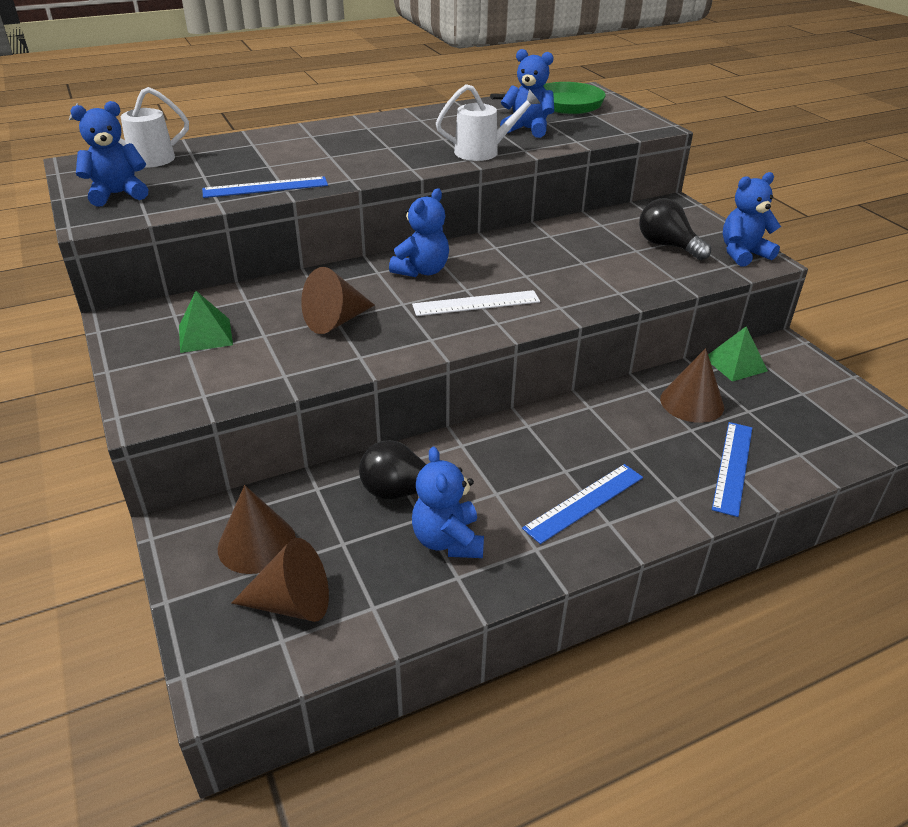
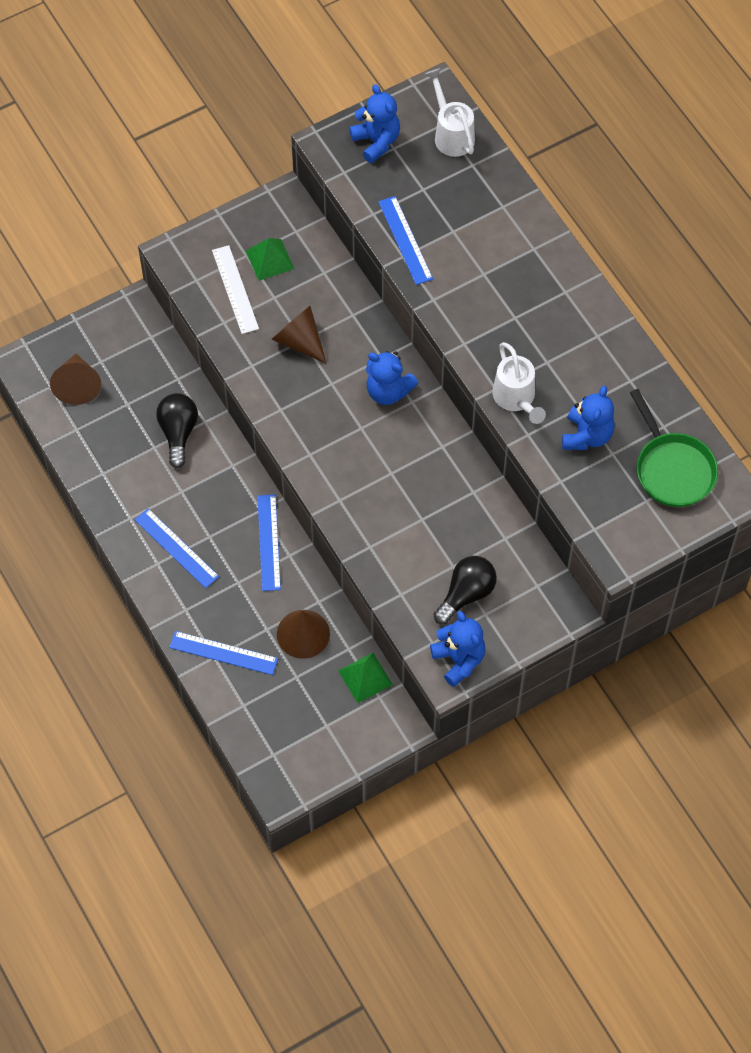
camera: 85 degrees right, 25 degrees up
brown cone [218,485,296,574] -> none
white ruler [412,290,540,316] -> white ruler moved to [212,245,259,334]
blue teddy bear [412,447,484,558] -> none
none -> blue ruler [257,495,281,591]

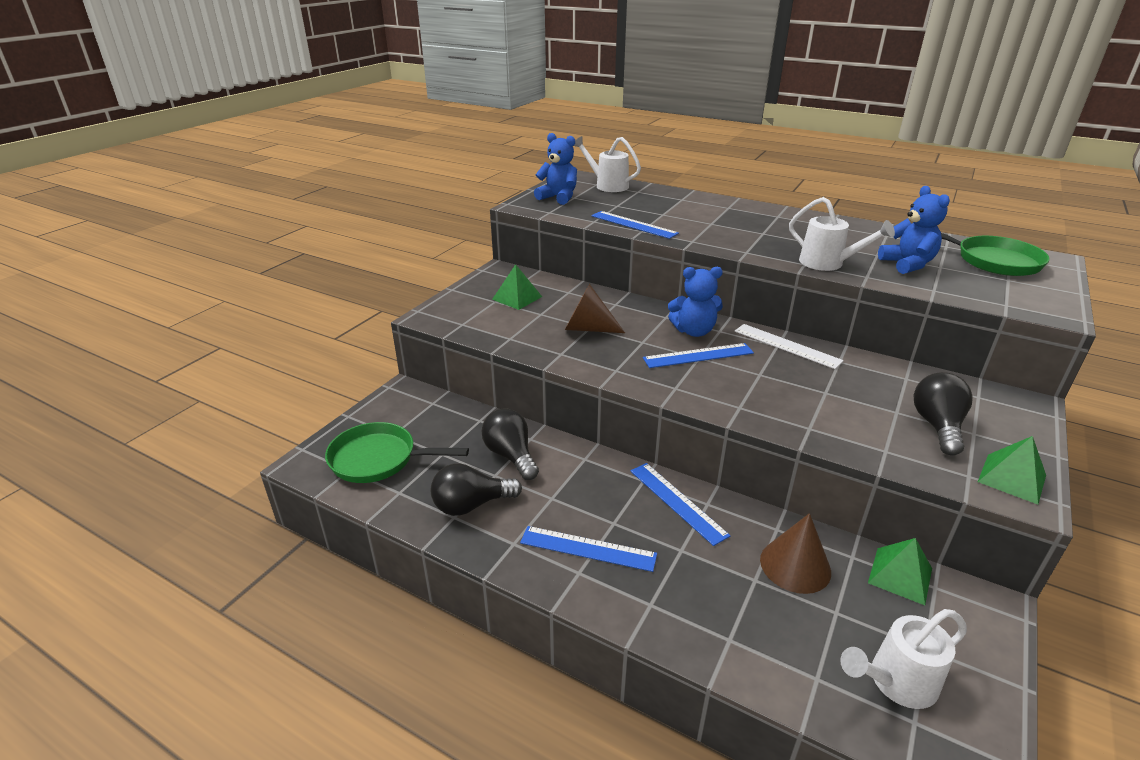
camera: 30 degrees left, 30 degrees down
brown cone [50,354,101,405] -> green pan [325,422,469,483]
blue ruler [169,631,278,675] -> blue ruler moved to [643,343,754,368]
white ruler [212,245,259,334] -> white ruler moved to [735,324,844,369]
blue teddy bear [430,611,486,687] -> green pyramid [978,436,1046,505]
none -> black light bulb [431,463,522,516]
none -> white watering can [840,609,967,709]

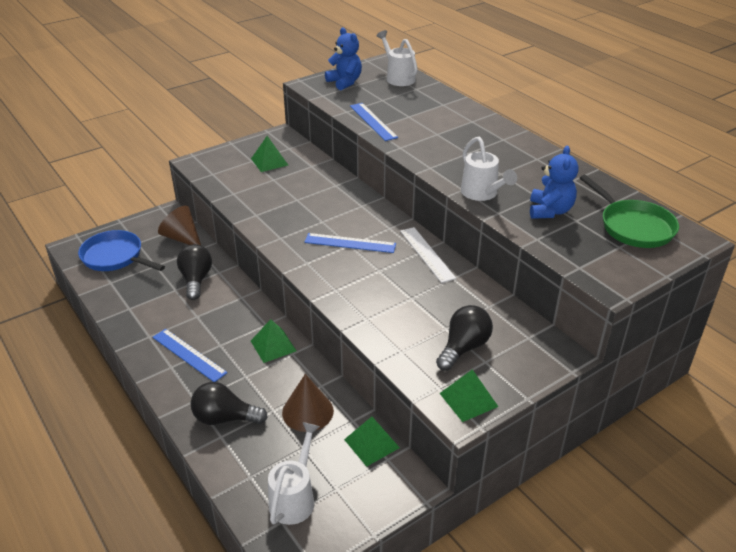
camera: 25 degrees right, 5 degrees up
green pan [325,422,469,483] -> blue pan [78,230,165,271]
black light bulb [431,463,522,516] -> black light bulb moved to [191,382,268,425]
brown cone [565,284,625,333] -> brown cone moved to [158,206,201,245]
blue ruler [630,463,731,546] -> green pyramid [251,319,296,363]
blue teddy bear [668,267,723,337] -> none
white watering can [840,609,967,709] -> white watering can turned 105 degrees clockwise [268,422,320,525]

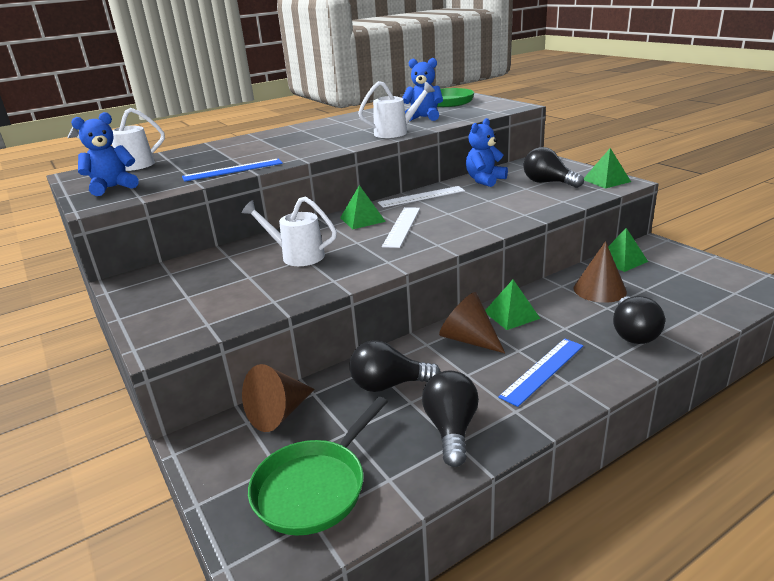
camera: 85 degrees left, 10 degrees down
blue pan [78,230,165,271] -> green pan [248,397,388,535]
green pyramid [251,136,288,172] -> green pyramid moved to [340,185,386,230]
white watering can [268,422,320,525] -> white watering can moved to [242,196,337,266]
blue ruler [304,233,396,253] -> white ruler [382,207,420,248]
none -> black light bulb [422,371,479,467]
none -> brown cone [439,292,505,353]
none -> blue teddy bear [466,118,508,187]

